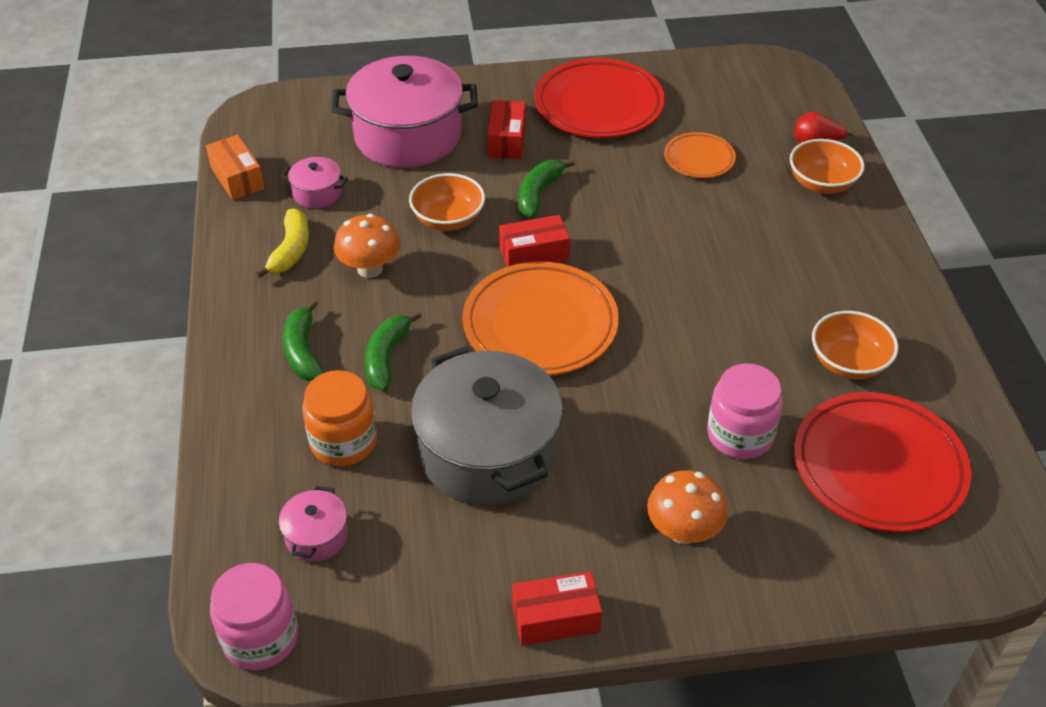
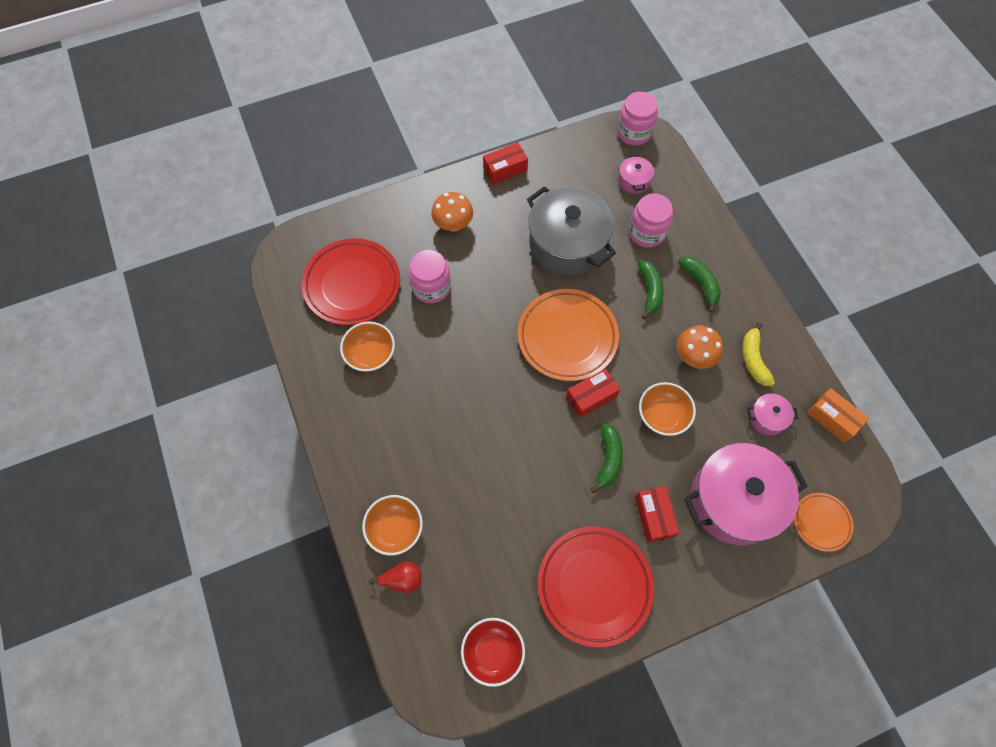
camera: 165 degrees right, 20 degrees up
orange jar [302,370,377,466] -> pink jar [629,193,673,247]
orange plate [664,132,736,178] -> orange plate moved to [794,493,854,552]
none -> red bowl [461,618,525,687]

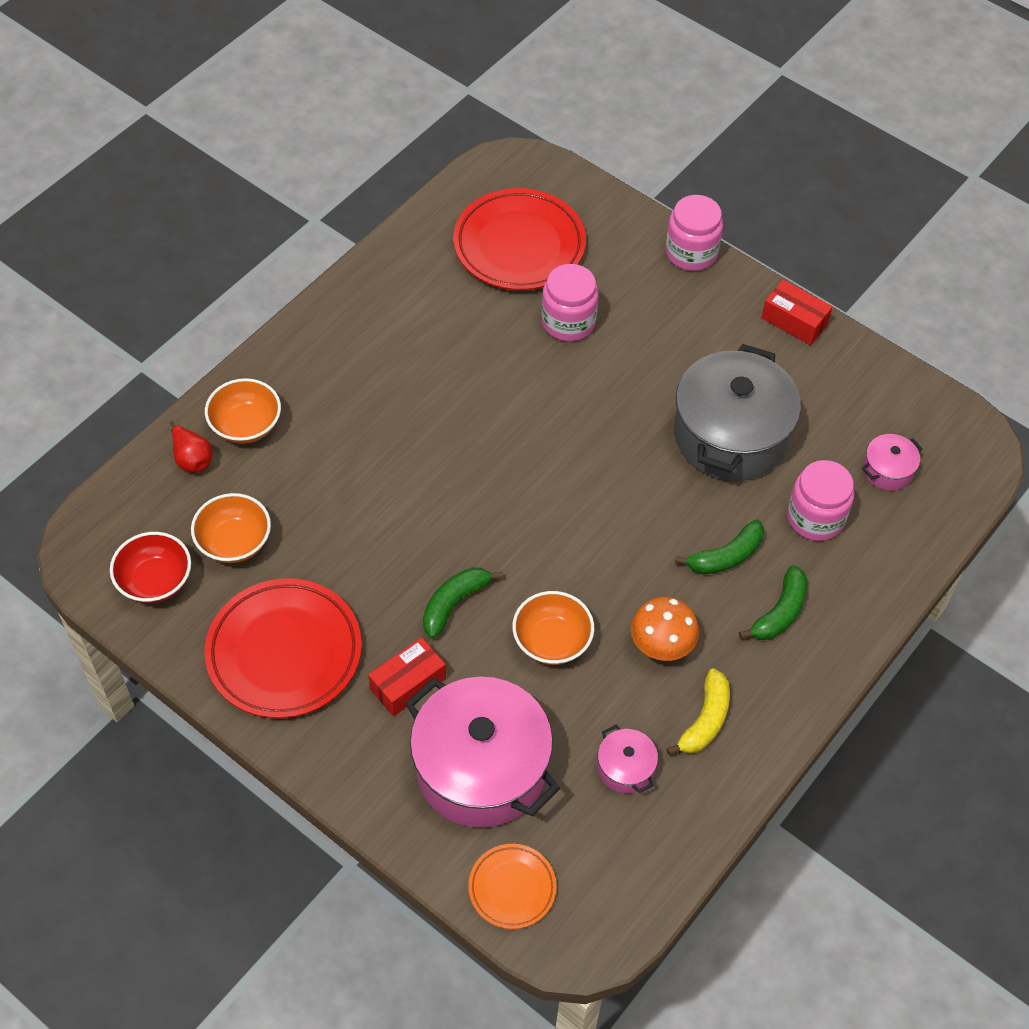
camera: 60 degrees right, 10 degrees down
orange bowl [340,322,395,372] -> orange bowl moved to [191,493,271,563]
orange mushroom [431,192,473,232] -> none
orange plate [518,289,619,381] -> none
red box [566,369,620,418] -> none
green banana [591,423,623,493] -> green banana turned 150 degrees clockwise [423,567,503,639]
pink jar [617,92,658,145] -> pink jar moved to [665,195,723,271]
yellow banana [743,322,775,386] -> yellow banana turned 150 degrees clockwise [667,668,730,755]
orange box [807,388,869,443] -> none

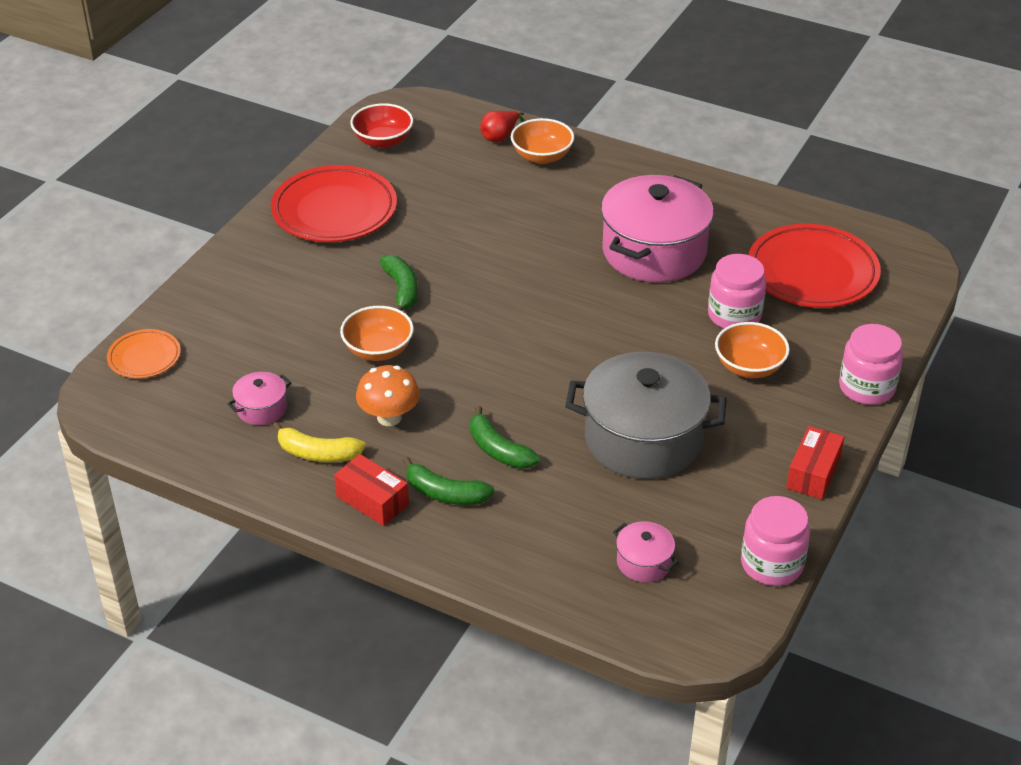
camera: 80 degrees right, 15 degrees down
orange bowl [191,493,271,563] -> orange bowl moved to [715,322,790,378]
red box [368,637,446,716] -> red box moved to [334,454,409,526]
pink pot [405,677,560,828] -> pink pot moved to [601,175,714,283]
green banana [423,567,503,639] -> green banana turned 45 degrees clockwise [379,255,418,311]
pink jar [787,460,854,541] -> pink jar moved to [741,496,810,586]

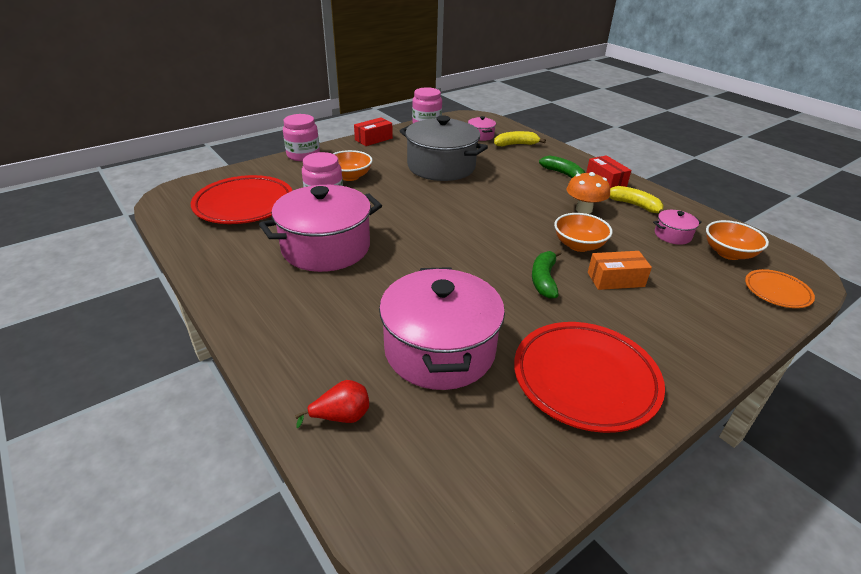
camera: 155 degrees left, 5 degrees down
red bowl [350,103,413,148] -> none
green banana [470,406,540,469] -> none
orange bowl [511,118,574,164] -> orange bowl moved to [706,220,769,260]
none -> pink pot [379,267,505,390]
none -> yellow banana [494,131,546,147]
none -> orange box [588,251,652,290]

